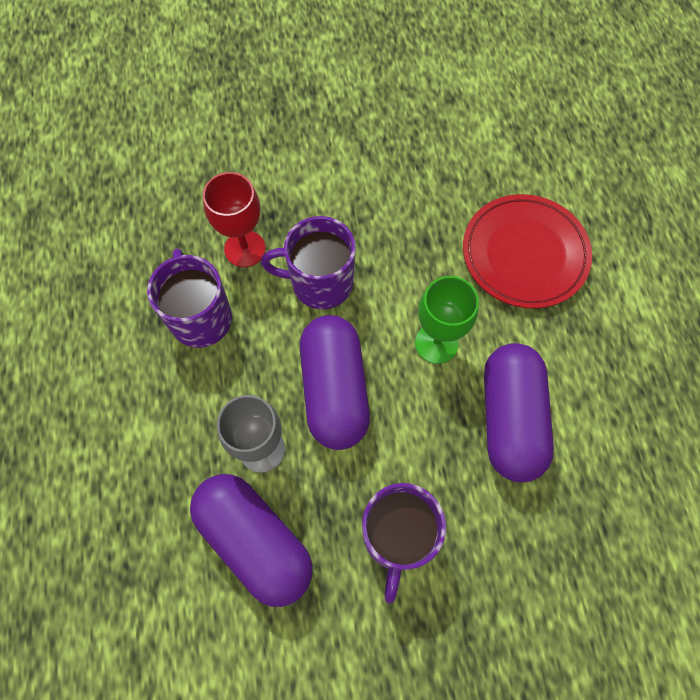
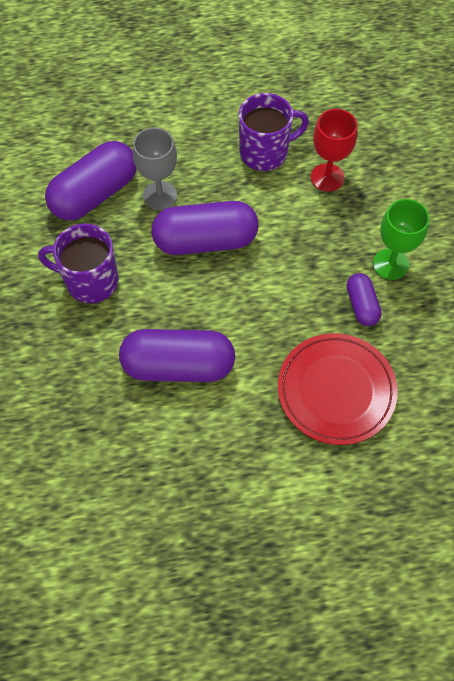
camera: 90 degrees right, 5 degrees down
purple mug [261,216,356,309] -> none
green goblet [415,276,479,364] -> green goblet moved to [373,199,429,280]
none -> purple capsule [347,273,382,326]

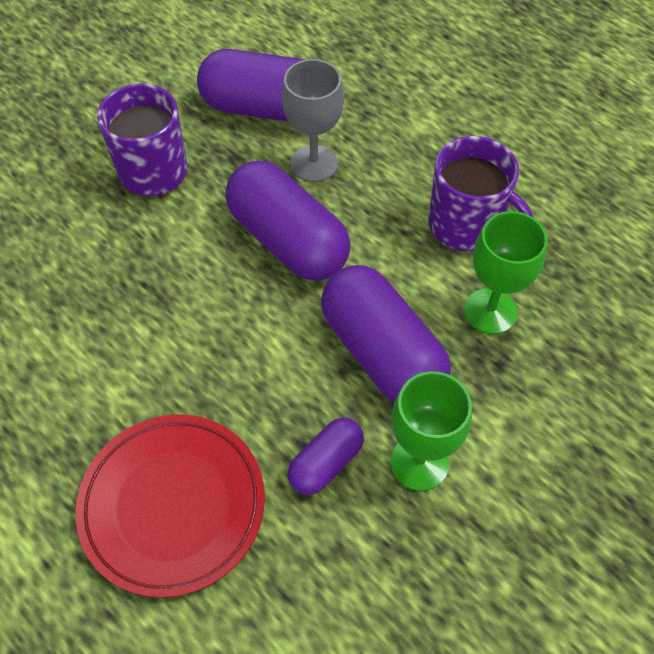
camera: 55 degrees right, 5 degrees down
purple capsule [119,329,235,382] -> purple capsule moved to [321,265,451,402]
red goblet [311,109,357,192] -> green goblet [464,211,548,334]

